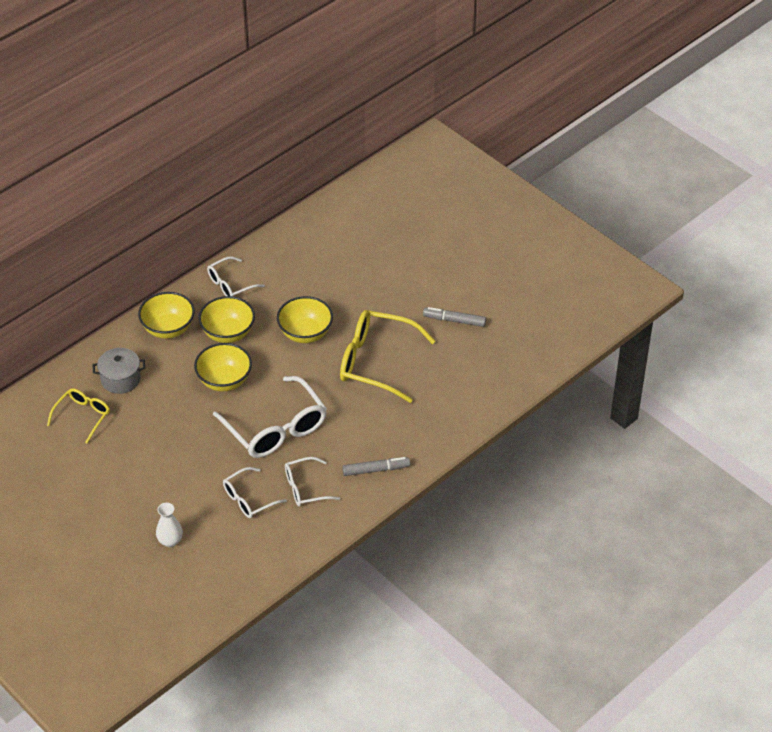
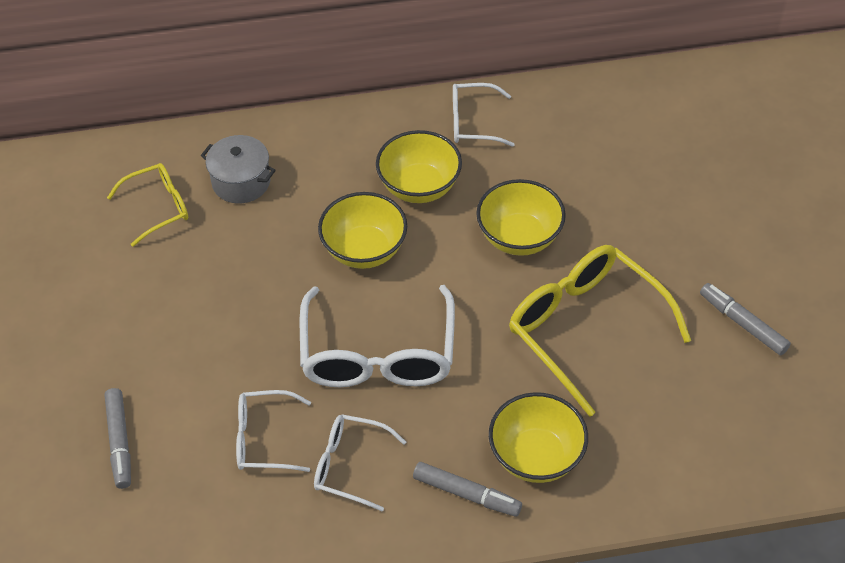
camera: 35 degrees right, 5 degrees up
yellow bowl [138,292,195,339] -> yellow bowl moved to [489,392,588,483]
white vase [156,503,183,547] -> grey marker [104,388,131,489]

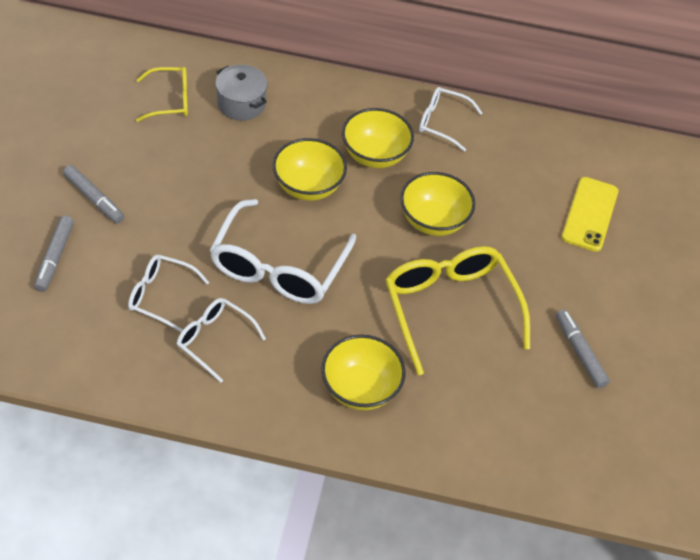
camera: 15 degrees right, 0 degrees up
grey marker [413,462,522,517] -> grey marker moved to [63,165,124,223]
none -> yellow phone [561,177,618,252]

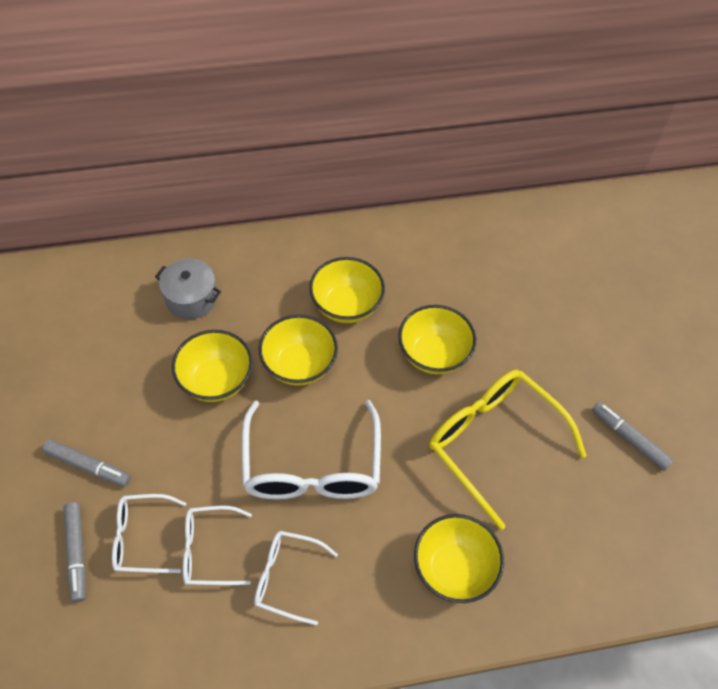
camera: 20 degrees left, 5 degrees up
yellow glasses [136,67,188,122] -> none
white glasses [419,87,482,152] -> white glasses moved to [112,494,186,573]
yellow phone [561,177,618,252] -> none
none -> yellow bowl [172,330,253,402]

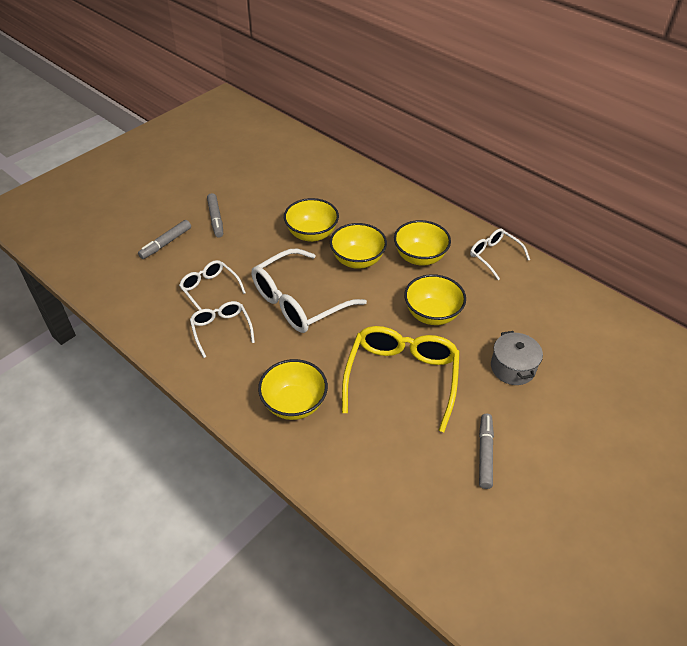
camera: 55 degrees right, 10 degrees down
white glasses [112,494,186,573] -> white glasses moved to [470,229,530,280]
grey pot [155,259,221,319] -> grey pot moved to [491,331,543,385]

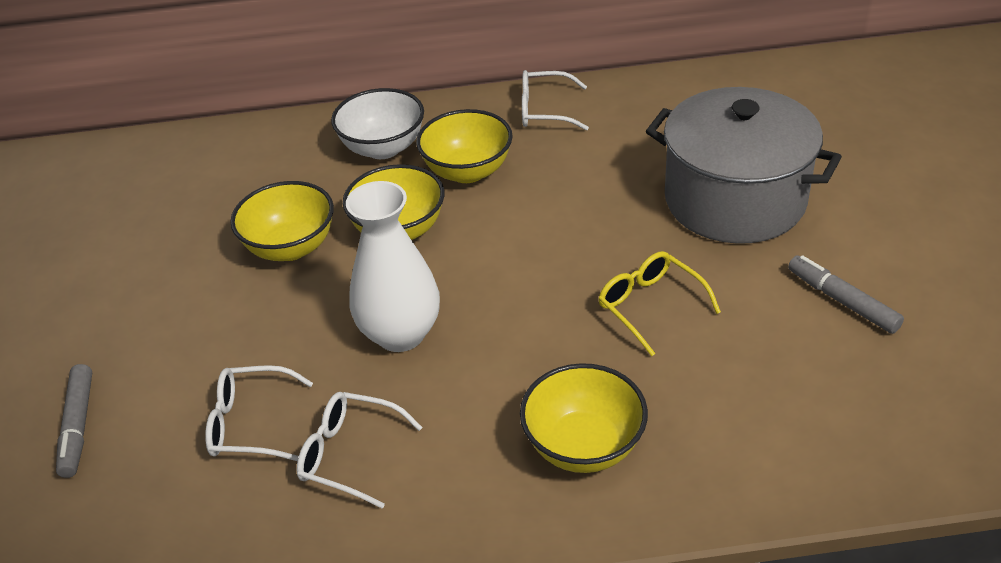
camera: 45 degrees left, 5 degrees down
grey marker [207,193,223,238] -> none
white glasses [252,249,367,333] -> white vase [346,181,440,352]
yellow glasses [342,326,460,432] -> yellow glasses [598,251,721,356], size x0.55
yellow bowl [404,274,466,325] -> none
grey pot [491,331,543,385] -> grey pot [646,87,842,244], size x2.01
none -> white bowl [331,88,424,159]

